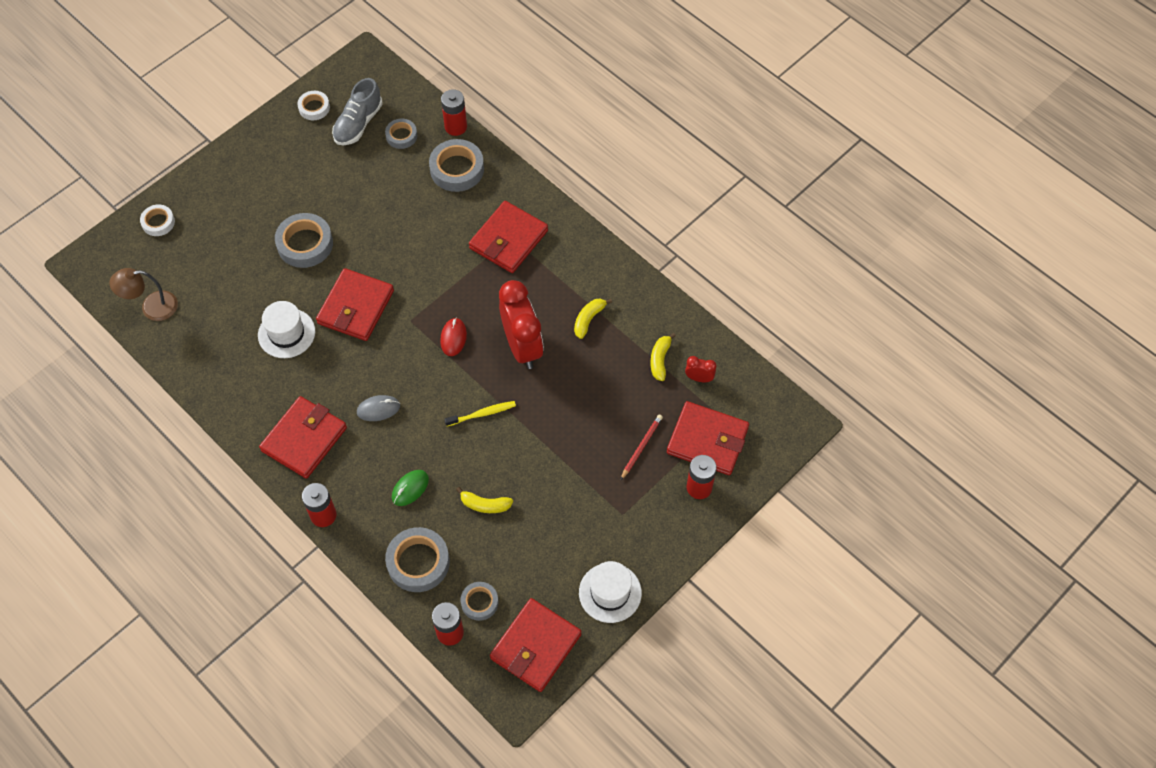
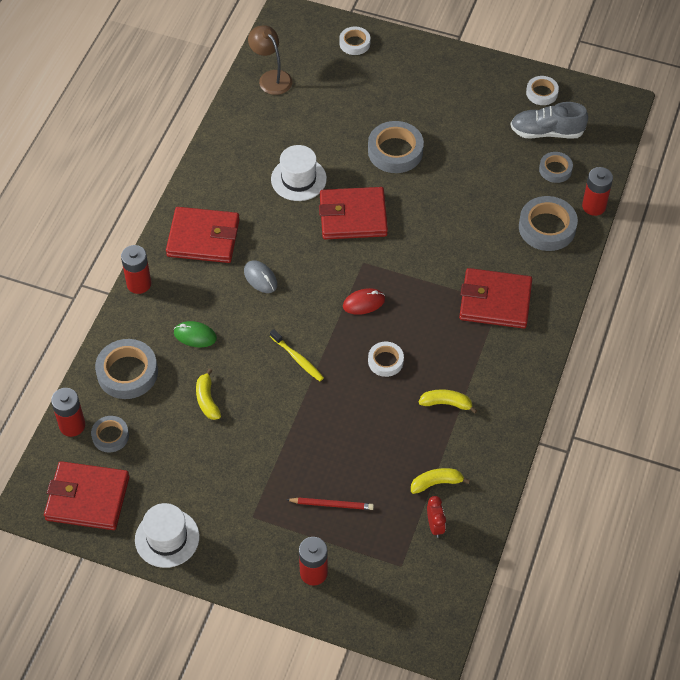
camera: 65 degrees right, 5 degrees down
red clock [499,280,544,369] -> white tape [368,342,404,377]
red wallet [667,401,749,475] -> none

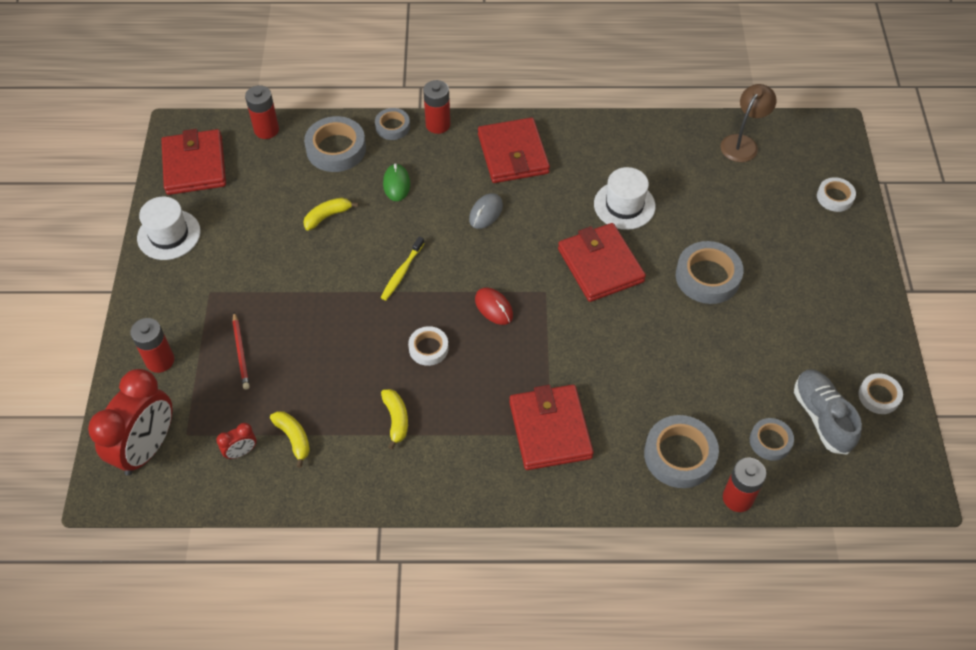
camera: 70 degrees right, 0 degrees up
grey tape [91,416,129,453] -> grey tape moved to [375,108,410,140]
none -> red clock [88,369,173,476]

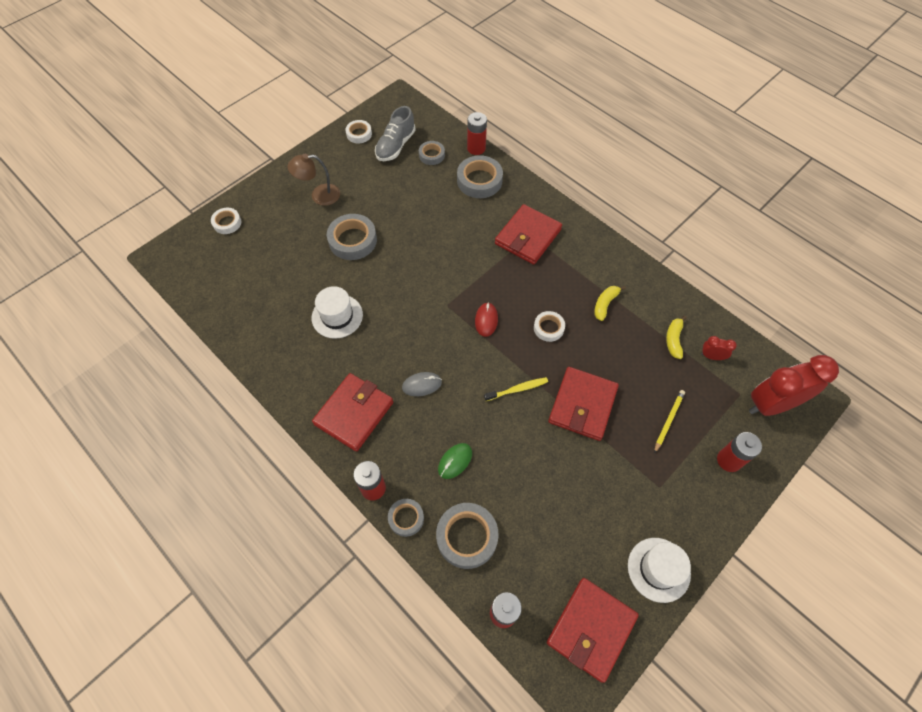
camera: 135 degrees left, 5 degrees up
red pencil [232,312,250,390] -> yellow pencil [654,390,685,453]
yellow banana [303,197,358,231] -> none
red wallet [558,223,646,302] -> red wallet moved to [548,367,619,441]
brown lamp [720,84,777,162] -> brown lamp moved to [287,154,340,206]

